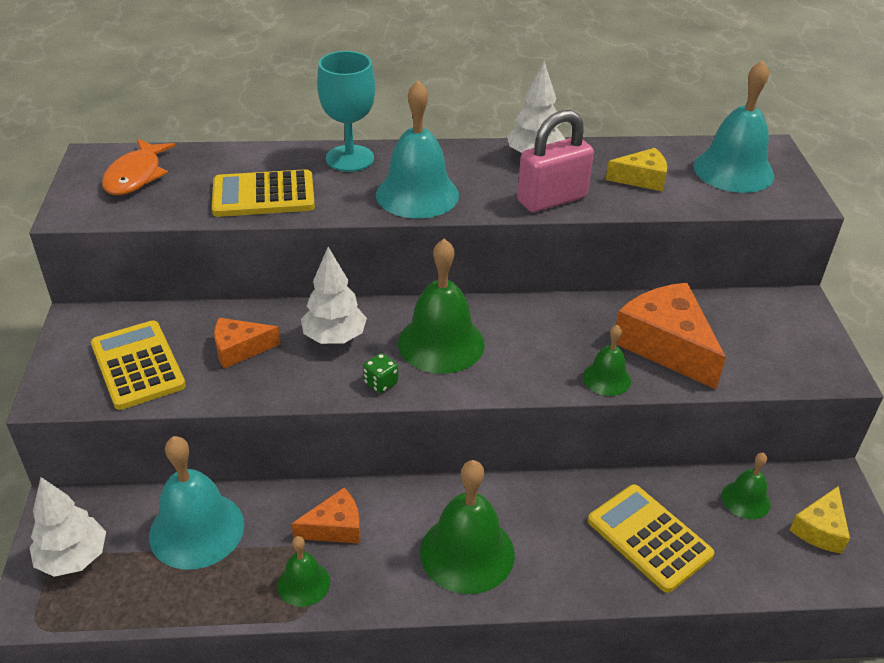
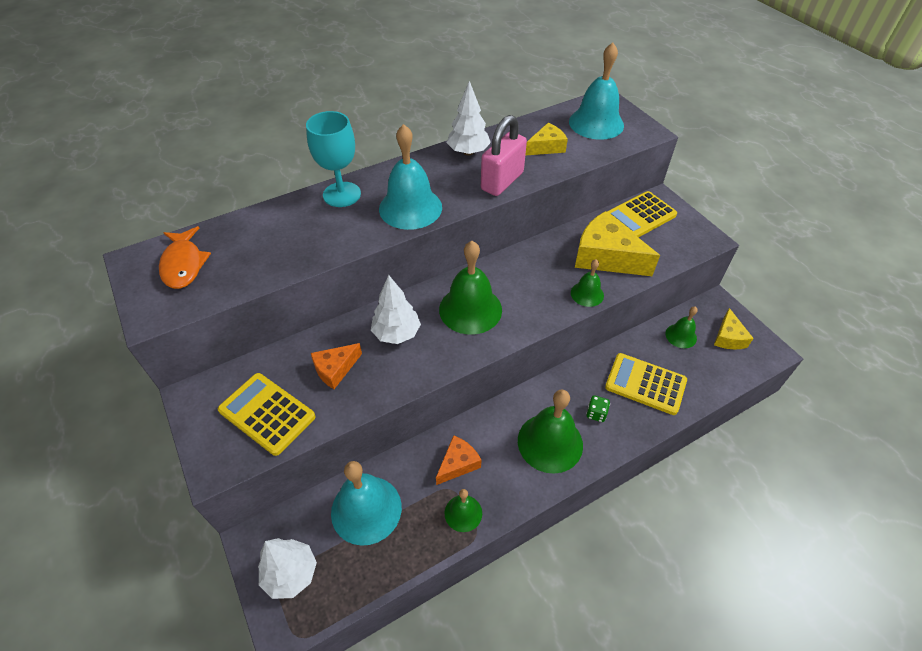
camera: 25 degrees left, 10 degrees up
yellow calculator [212,169,315,217] -> yellow calculator moved to [607,191,677,238]
green dice [363,353,398,393] -> green dice moved to [586,395,610,422]
orange cheese [616,283,726,389] -> yellow cheese [575,211,660,276]

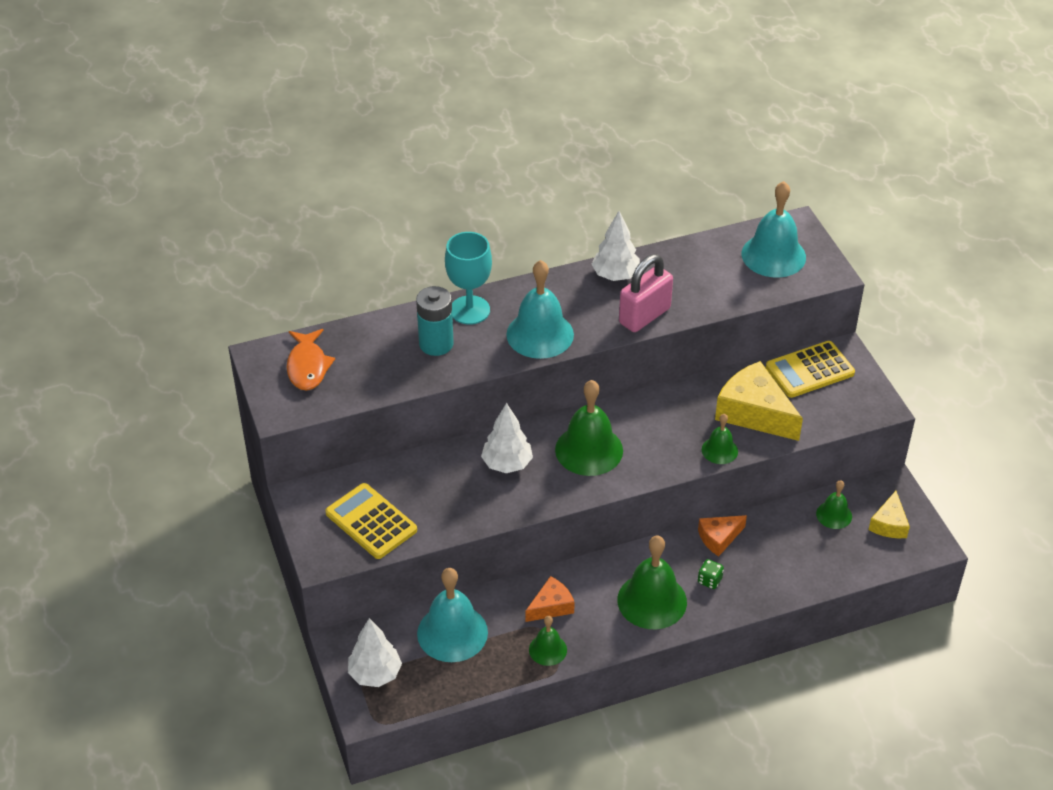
camera: 10 degrees right, 5 degrees down
orange cheese [311,343,362,389] -> orange cheese moved to [698,515,747,556]
yellow cheese [526,123,568,155] -> none
yellow calculator [605,353,687,415] -> none
none -> turquoise battery [416,286,454,356]

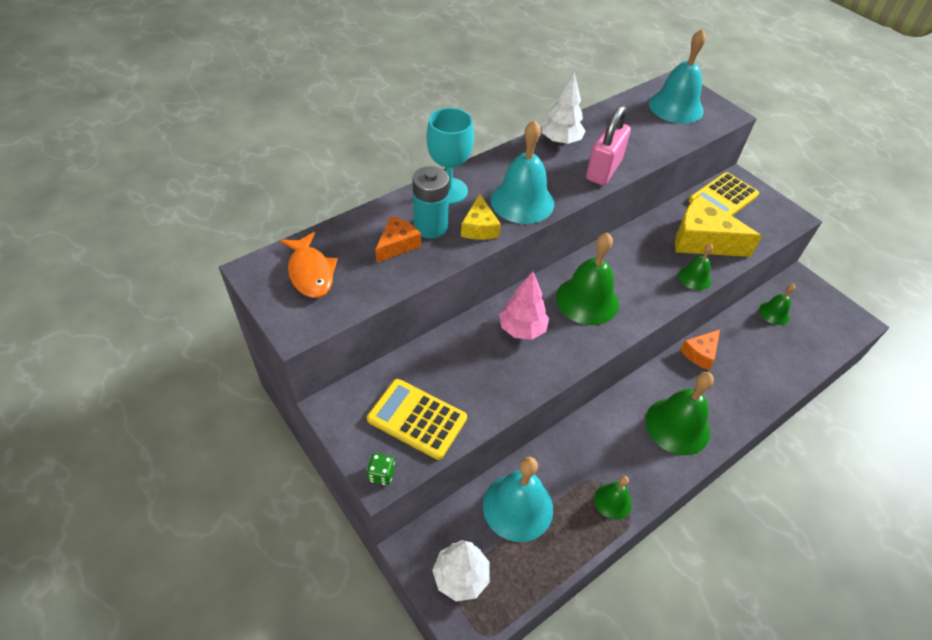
camera: 20 degrees left, 5 degrees up
white tree [481,403,533,473] -> pink tree [499,271,549,340]
orange cheese [526,576,575,622] -> orange cheese moved to [375,216,421,263]
green dice [698,559,724,589] -> green dice moved to [366,453,395,485]
yellow cheese [869,491,910,538] -> yellow cheese moved to [461,194,501,240]

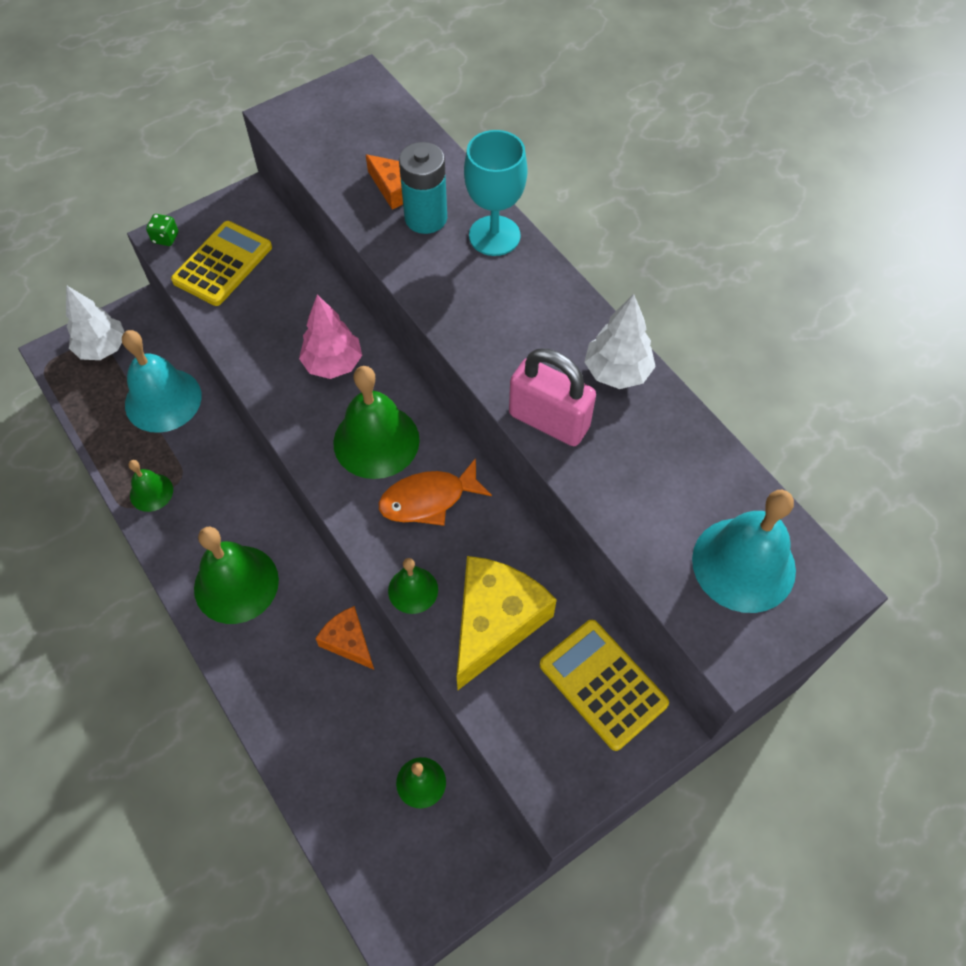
camera: 95 degrees right, 10 degrees up
orange fish [280,232,338,298] -> orange fish moved to [379,458,492,526]
yellow cheese [461,194,501,240] -> none
turquoise bell [491,120,554,224] -> none

